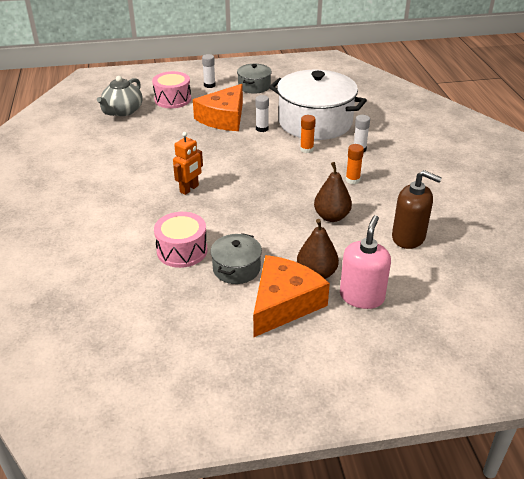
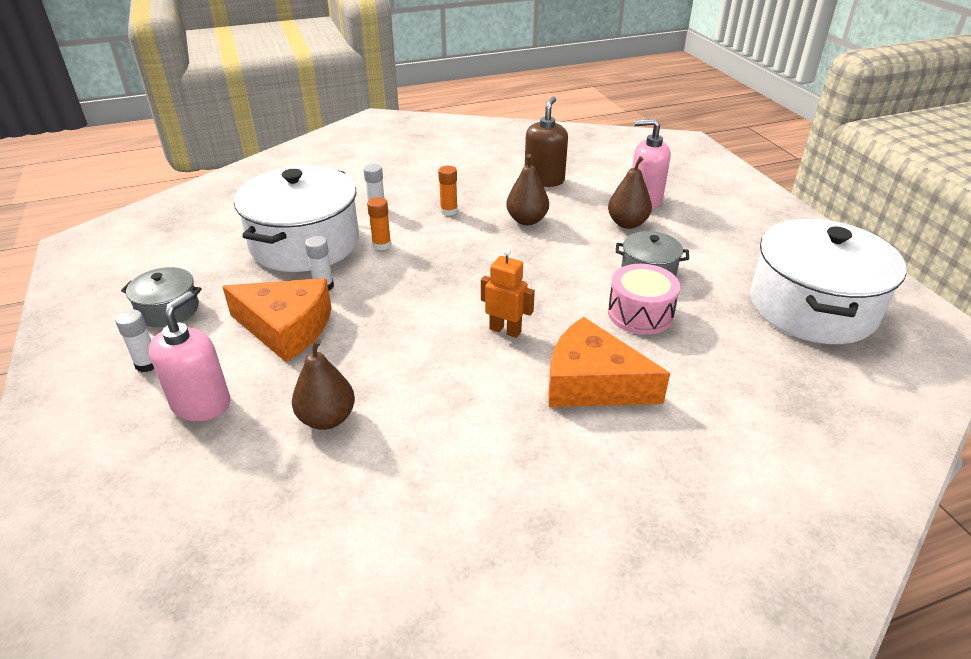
camera: 100 degrees left, 0 degrees up
grey teapot [97,76,142,116] -> none
pink drum [152,71,191,108] -> pink soap dispenser [149,291,230,421]
orange cheese [253,255,330,337] -> orange cheese moved to [548,317,670,407]
none -> brown pear [292,339,355,430]
none -> white pot [750,219,907,344]

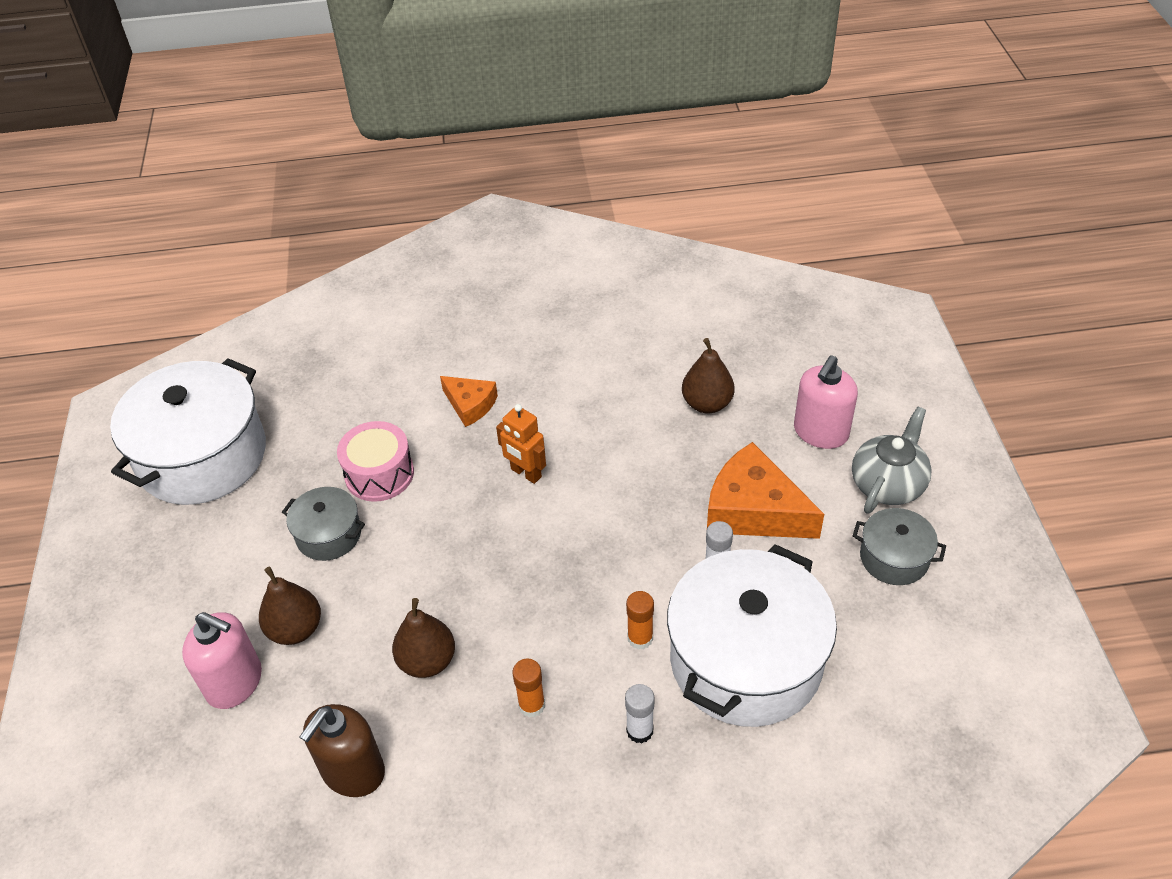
camera: 165 degrees left, 10 degrees up
white glue stick [115,309,154,372] -> grey teapot [852,407,932,514]
orange cheese [548,317,670,407] -> orange cheese [440,376,498,427], size x0.57

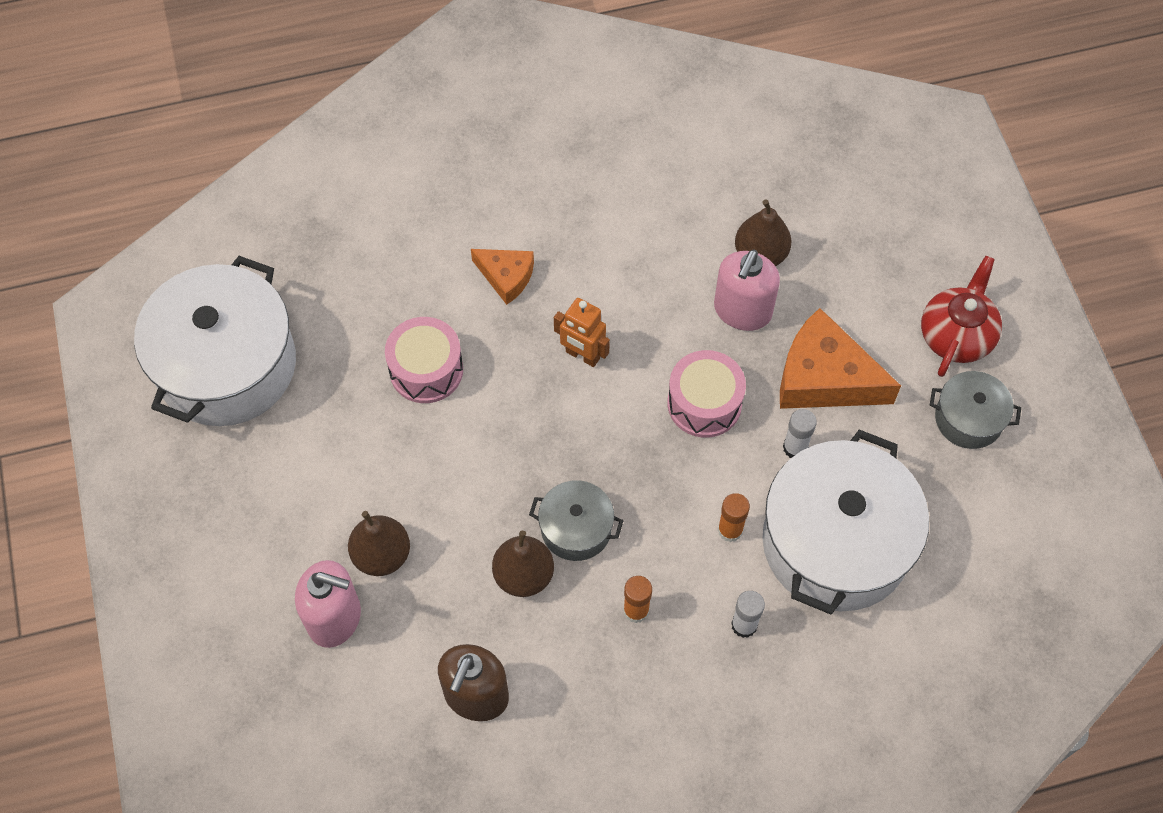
camera: 10 degrees left, 15 degrees up
grey pot [282,487,365,561] -> grey pot moved to [529,480,624,561]
pink soap dispenser [794,355,858,449] -> pink soap dispenser moved to [714,250,780,331]
grey teapot [852,407,932,514] -> red teapot [921,256,1002,377]
none -> pink drum [667,350,746,438]

